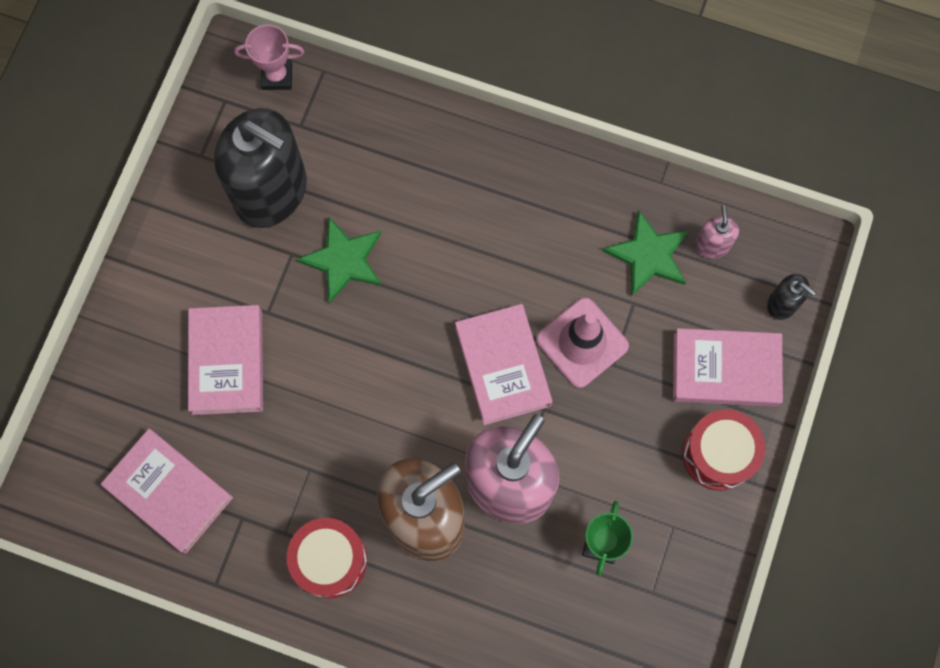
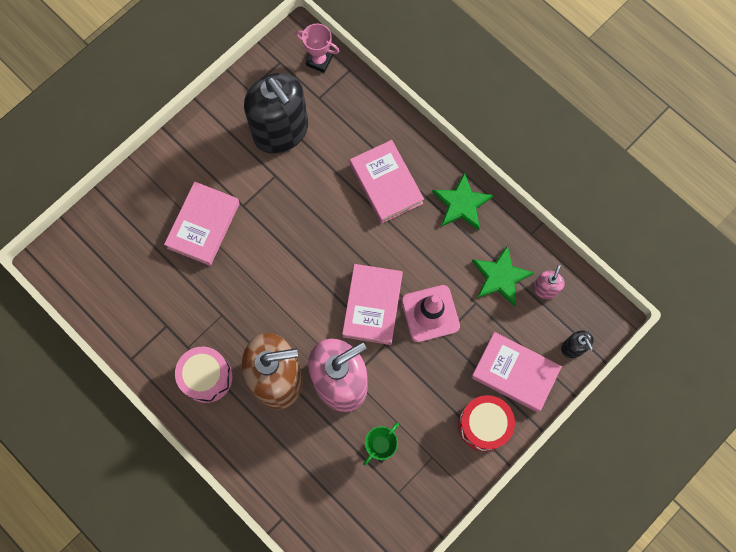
camera: 25 degrees right, 0 degrees up
pink book [101,428,233,554] -> pink book moved to [350,140,424,224]
red drum [287,518,367,598] -> pink drum [175,347,232,403]
green star [297,217,382,303] -> green star moved to [432,172,494,230]

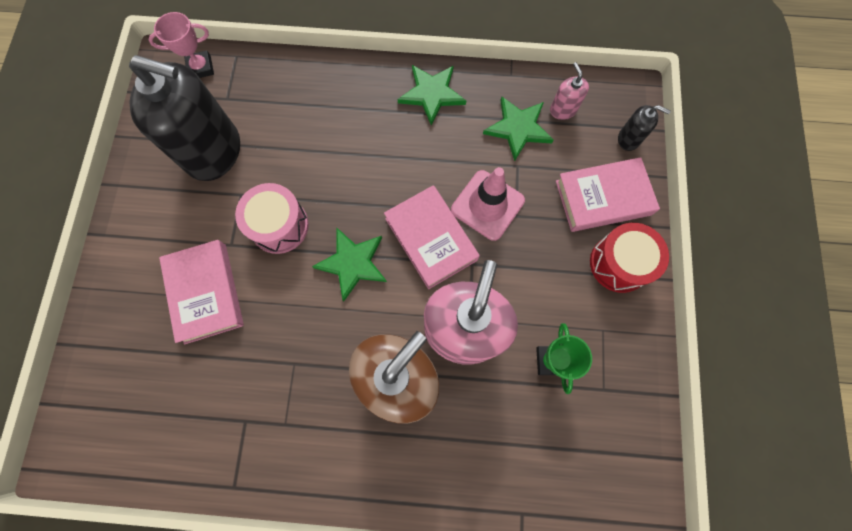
camera: 40 degrees left, 0 degrees up
pink drum [175,347,232,403] -> pink drum moved to [235,183,309,254]
pink book [350,140,424,224] -> none
none -> green star [312,228,387,301]

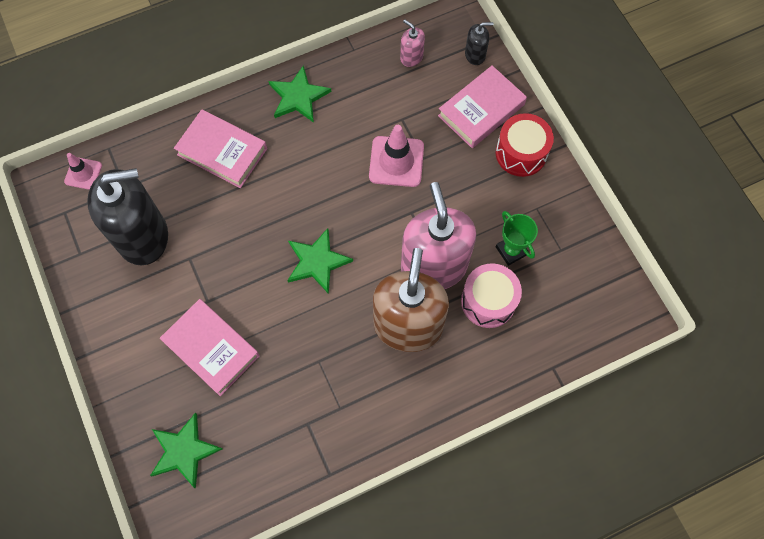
camera: 30 degrees left, 5 degrees down
pink trophy [148,12,214,78] -> pink traffic cone [64,153,102,190]
pink drum [235,183,309,254] -> pink drum moved to [461,263,522,328]
pink book [384,185,480,289] -> pink book moved to [174,109,267,188]
green star [483,96,554,161] -> green star moved to [150,413,222,489]

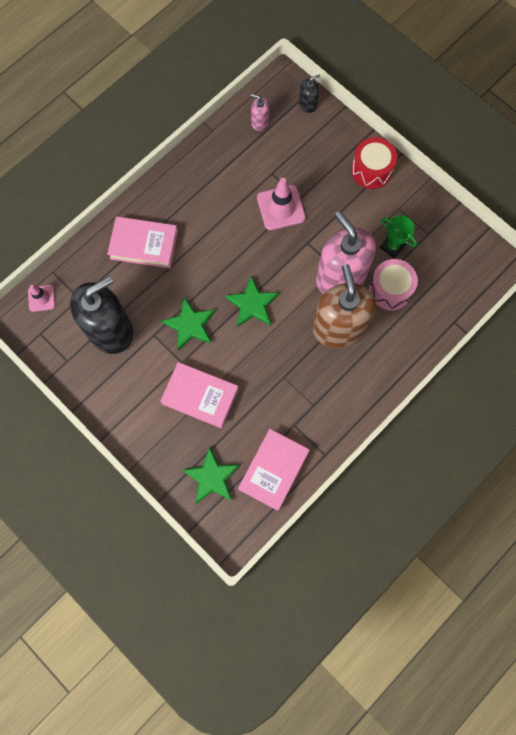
camera: 20 degrees left, 5 degrees up
green star [269,65,331,123] -> green star moved to [161,297,215,350]
pink book [438,66,527,148] -> pink book moved to [238,429,310,511]

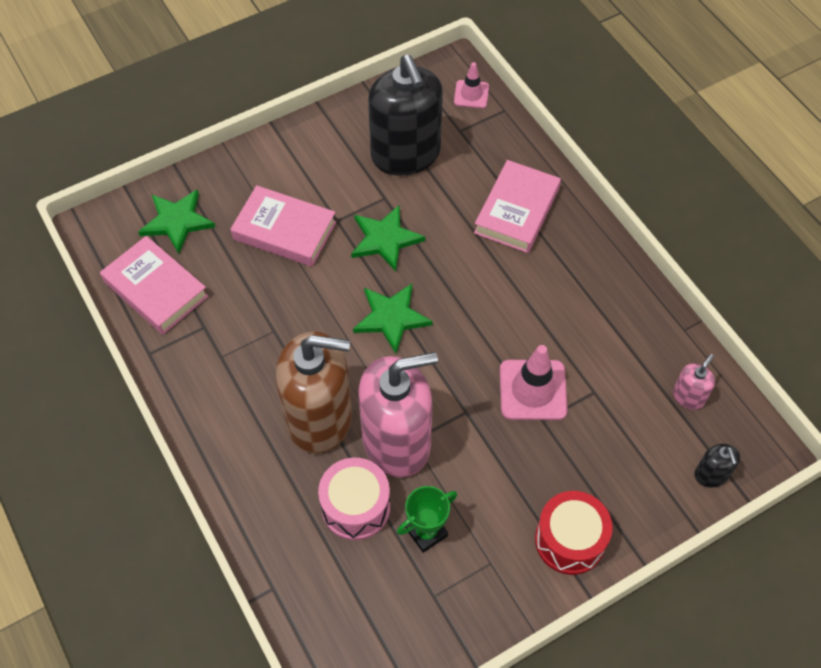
camera: 105 degrees right, 15 degrees down
pink book [160,362,239,428] -> pink book turned 75 degrees clockwise [230,185,336,267]

